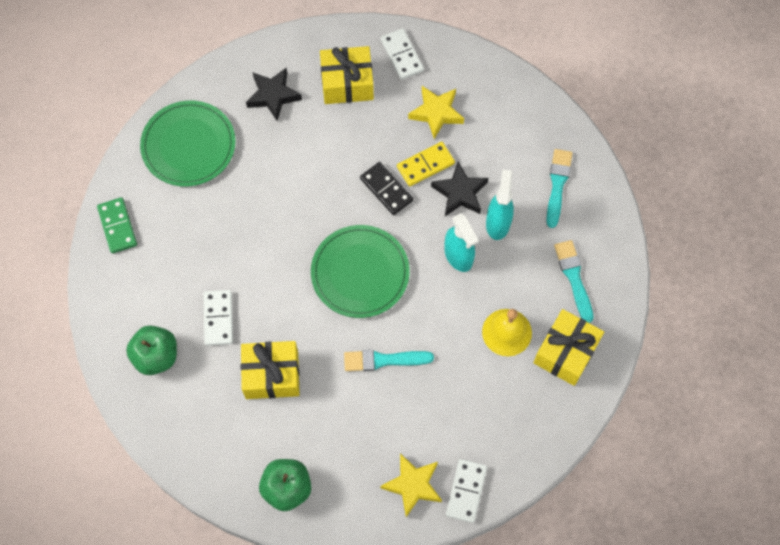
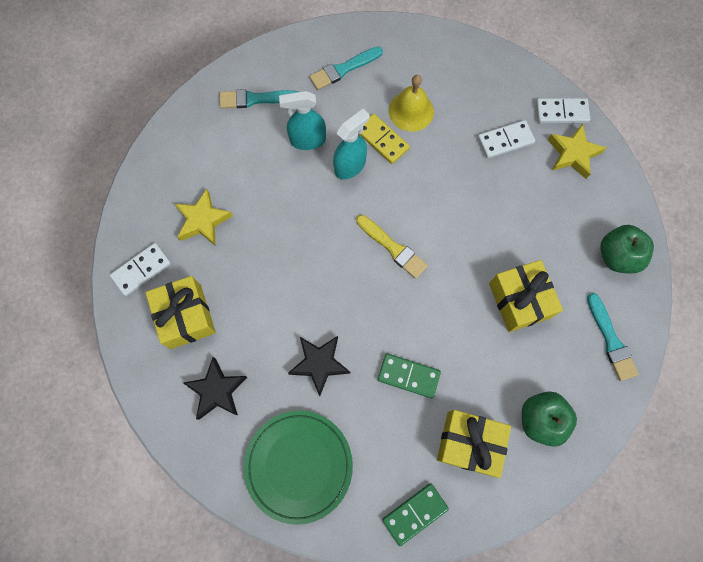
camera: 105 degrees left, 5 degrees up
white domino [204,290,233,346] -> white domino moved to [478,120,535,158]
green plate [311,225,410,318] -> yellow brush [356,215,428,279]
turquoise brush [344,350,434,371] -> turquoise brush moved to [587,293,639,381]
black domino [360,162,413,215] -> none
yellow domino [397,142,455,187] -> yellow domino moved to [359,114,410,164]
black star [431,162,488,216] -> black star moved to [288,336,350,396]
yellow gift [533,309,604,386] -> yellow gift moved to [437,410,511,478]
none -> green domino [378,354,441,398]

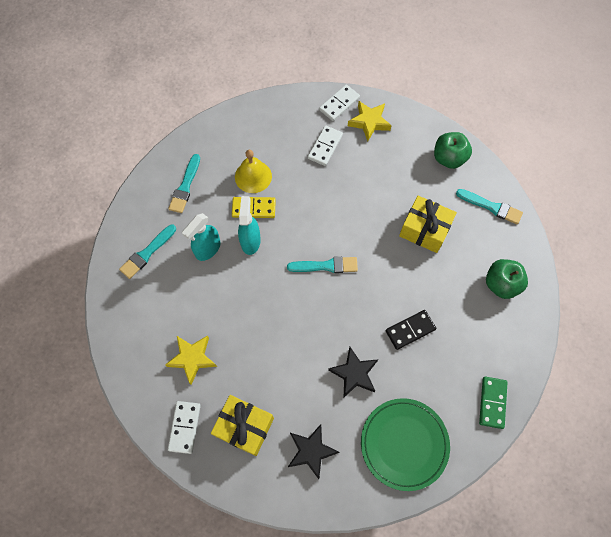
camera: 45 degrees left, 5 degrees down
yellow brush [356,215,428,279] -> turquoise brush [287,257,358,273]
green domino [378,354,441,398] -> black domino [386,310,436,350]
yellow gift [437,410,511,478] -> none

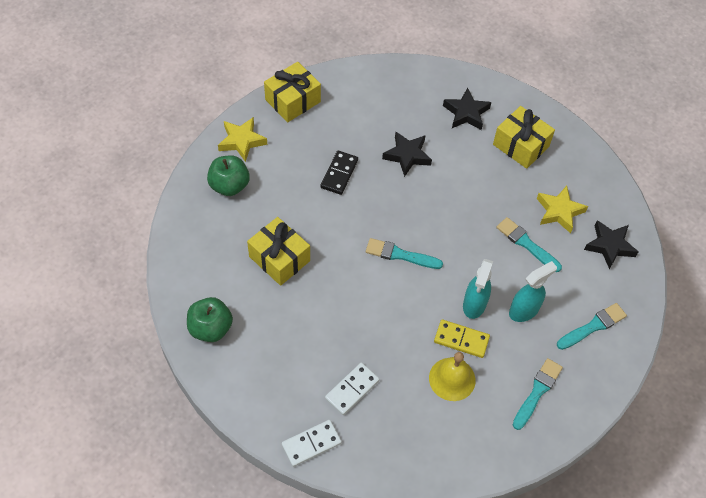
camera: 165 degrees left, 10 degrees down
white domino [168,401,201,454] -> none
yellow star [348,101,392,141] -> yellow star moved to [218,117,267,162]
green plate [361,398,450,491] -> none
black domino [386,310,436,350] -> black domino turned 60 degrees counterclockwise [320,151,358,195]
turquoise brush [456,189,523,225] -> turquoise brush moved to [496,217,562,272]
green domino [479,377,508,429] -> yellow gift [264,62,321,122]
none -> black star [584,220,638,270]

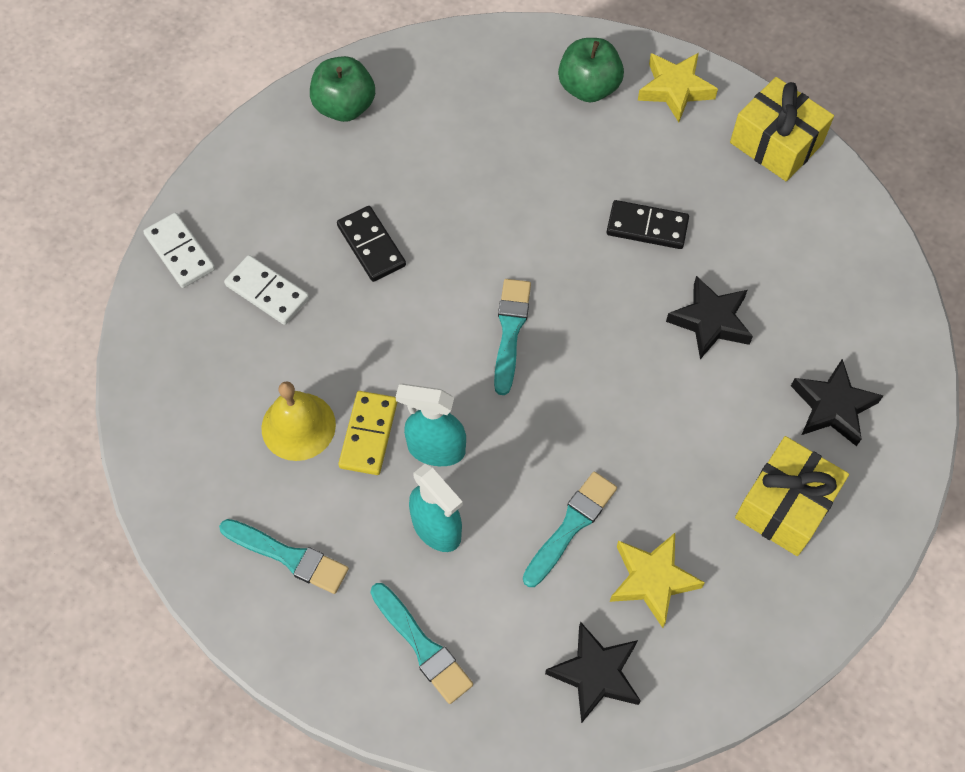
camera: 85 degrees right, 5 degrees up
yellow gift [247,217,310,286] -> none
none -> black domino [337,206,406,282]

